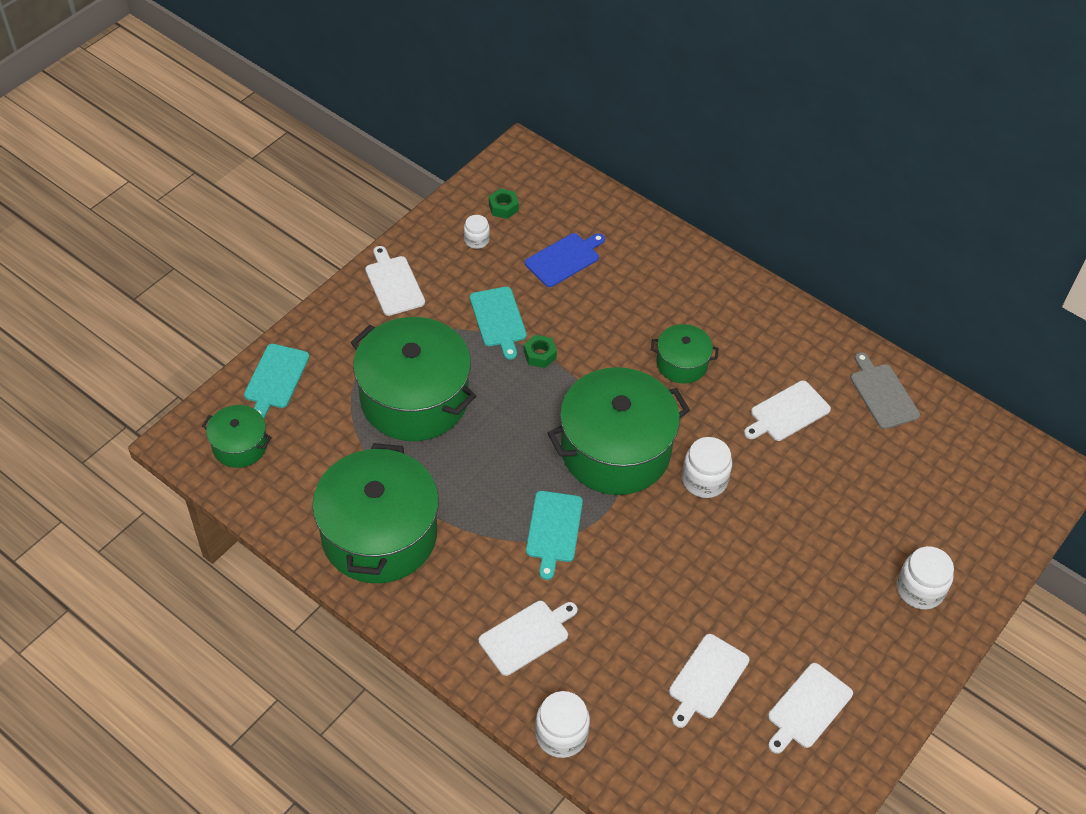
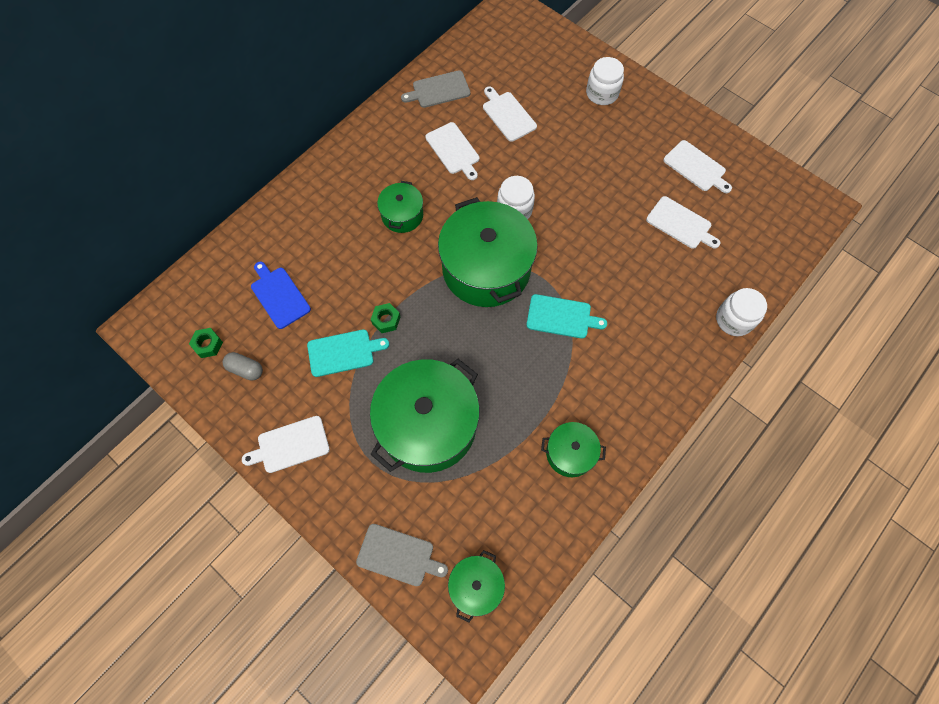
camera: 85 degrees left, 15 degrees up
turquoise cutting board [244,344,309,418] -> grey cutting board [356,524,448,586]
green pot [312,443,439,583] -> green pot [541,422,606,477], size x0.49
white jar [464,215,490,249] -> grey capsule [222,352,263,381]
white cutting board [479,601,577,676] -> white cutting board moved to [483,86,537,142]

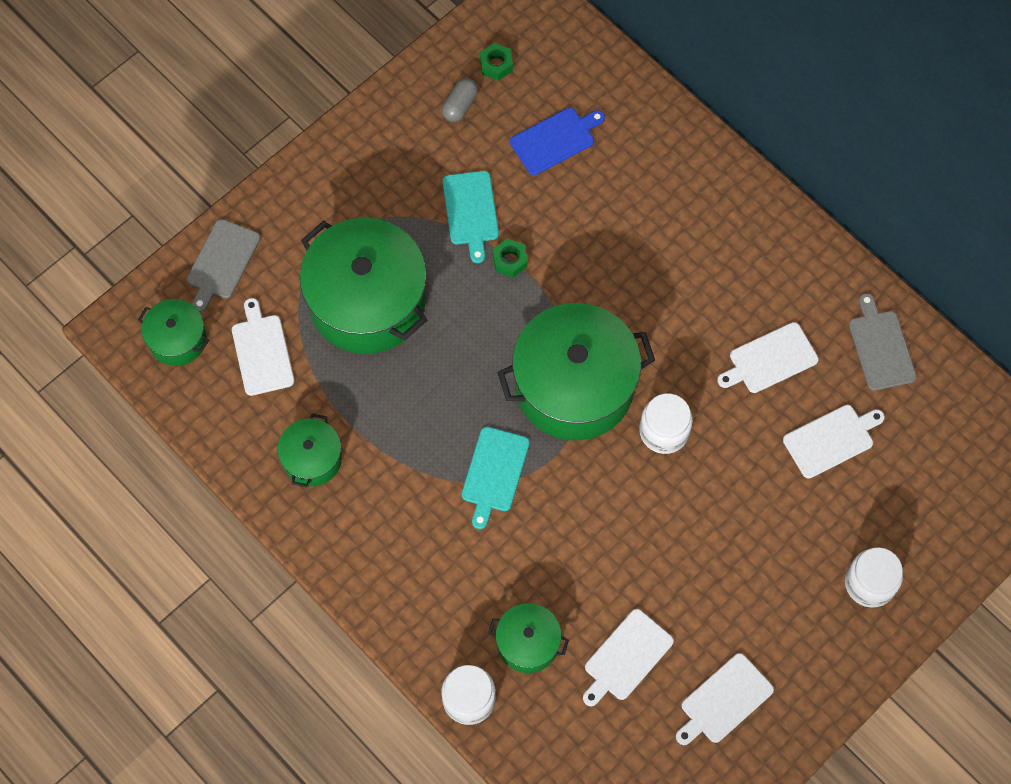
camera: 95 degrees right, 0 degrees up
white cutting board [242,416,330,473] -> white cutting board moved to [232,298,294,396]
green pot [377,181,423,233] -> green pot moved to [488,603,569,673]

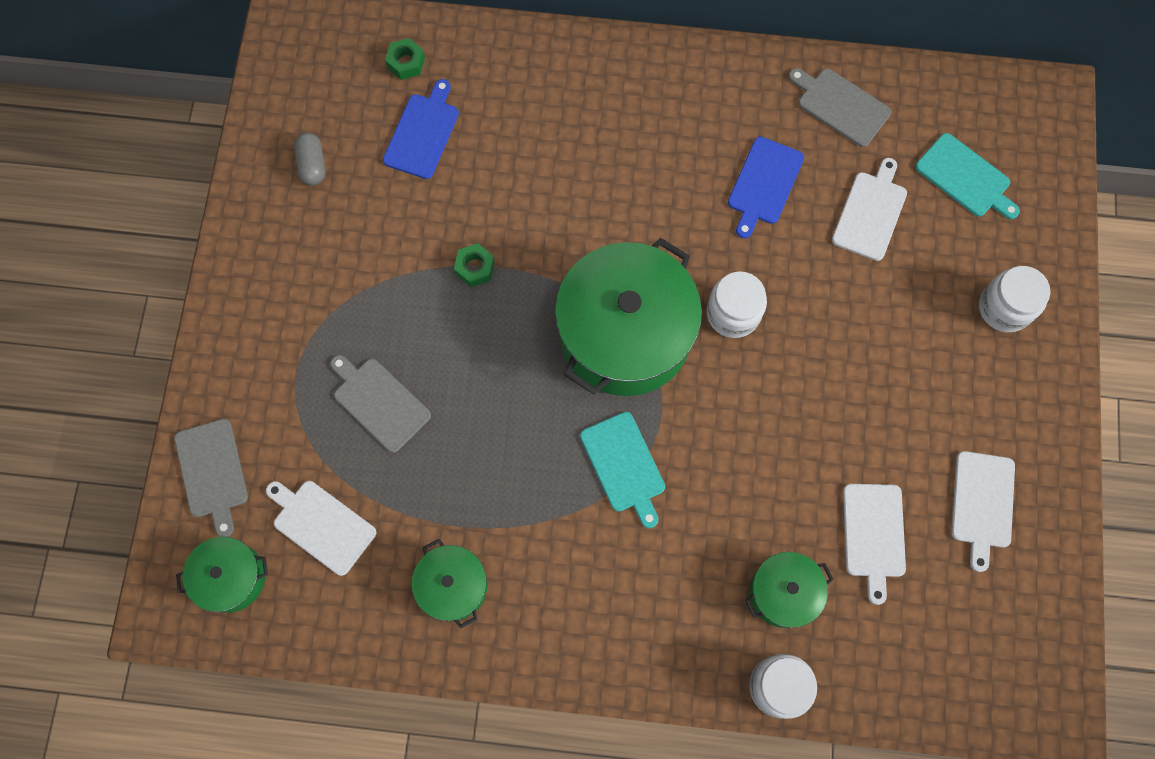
camera: 40 degrees left, 5 degrees up
green pot [300,218,427,354] -> grey cutting board [330,355,431,453]
turquoise cutting board [443,171,499,263] -> turquoise cutting board moved to [915,133,1020,219]
green nut [480,43,513,81] -> green nut moved to [385,38,425,80]
white cutting board [717,322,819,393] -> blue cutting board [728,137,804,238]

